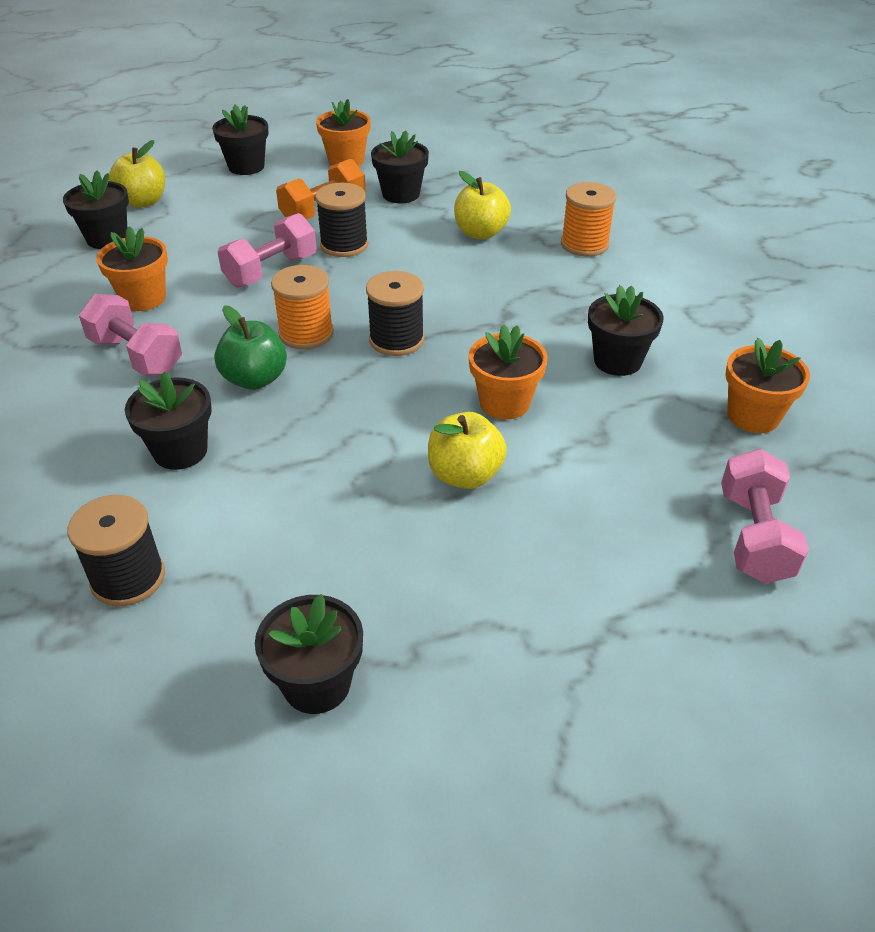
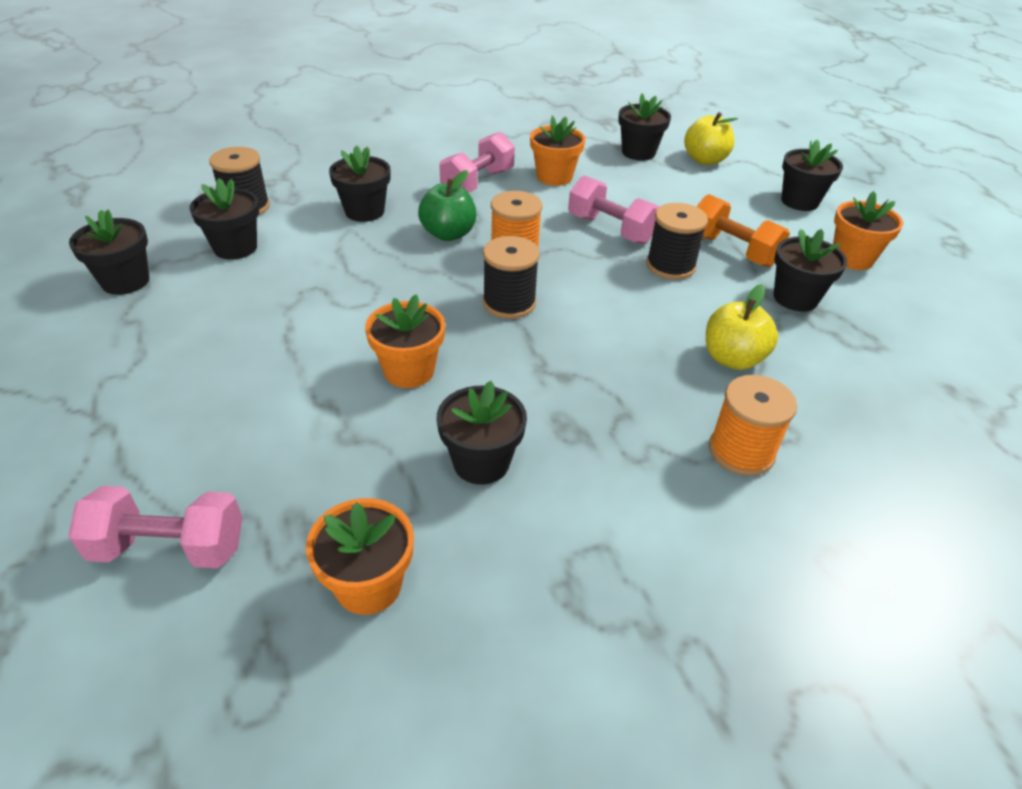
camera: 85 degrees right, 0 degrees up
yellow apple [428,412,507,489] -> none
none -> black flower pot [189,178,259,260]

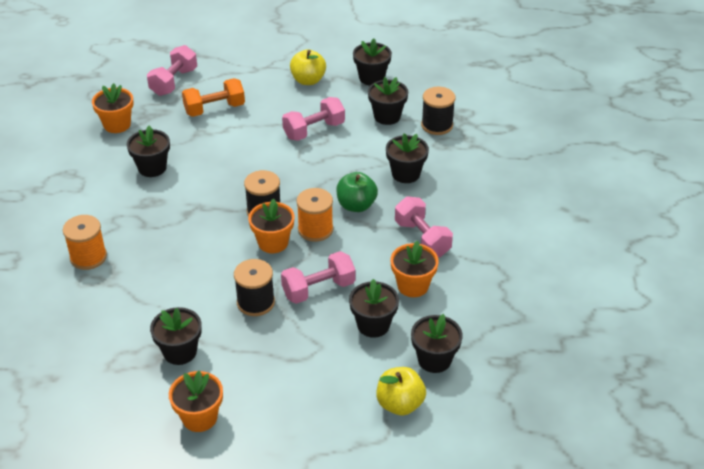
camera: 115 degrees right, 0 degrees up
orange flower pot [365,294,445,388] -> orange flower pot moved to [248,198,295,253]
orange dumbbell [696,194,790,267] -> orange dumbbell moved to [182,78,245,117]
yellow apple [706,284,778,370] -> yellow apple moved to [290,49,326,85]
black flower pot [781,139,843,211] -> black flower pot moved to [349,279,399,338]
none -> pink dumbbell [282,97,345,141]

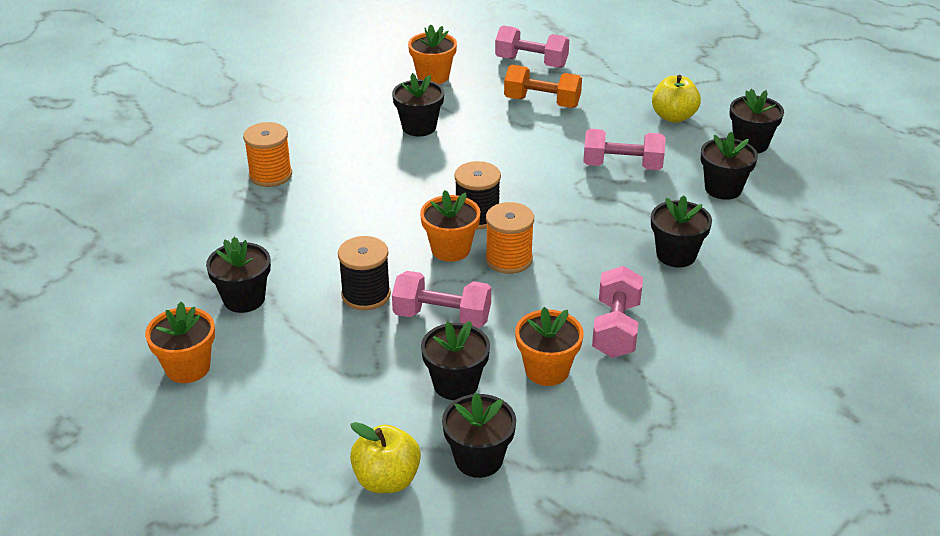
camera: 40 degrees right, 5 degrees down
pink dumbbell [147,45,197,96] -> pink dumbbell turned 45 degrees clockwise [495,25,569,68]
green apple [336,172,378,212] -> none
black spool [421,87,455,135] -> none

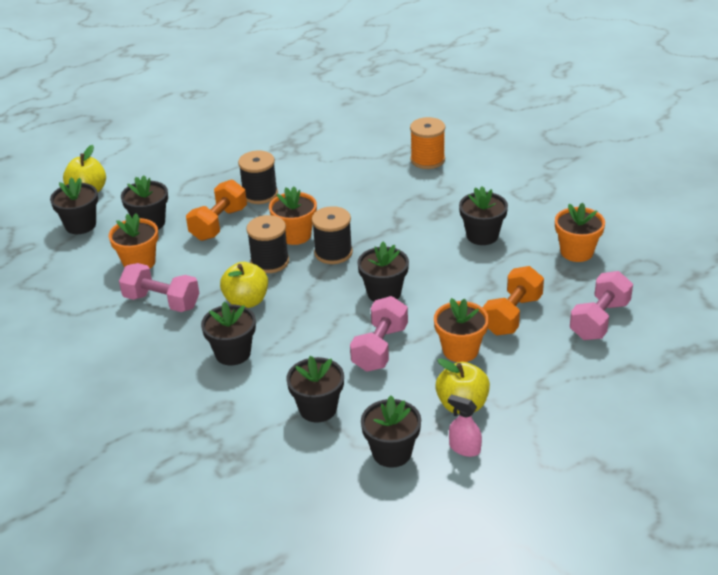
camera: 105 degrees right, 0 degrees up
orange flower pot [145,302,215,383] -> orange flower pot moved to [434,298,489,362]
black flower pot [206,237,271,313] -> black flower pot moved to [357,242,409,302]
pink dumbbell [392,271,491,328] -> orange dumbbell [186,179,247,241]
orange spool [485,202,534,274] -> black spool [246,215,289,273]
none -> yellow apple [220,262,268,308]
none -> pink spray bottle [448,394,482,457]

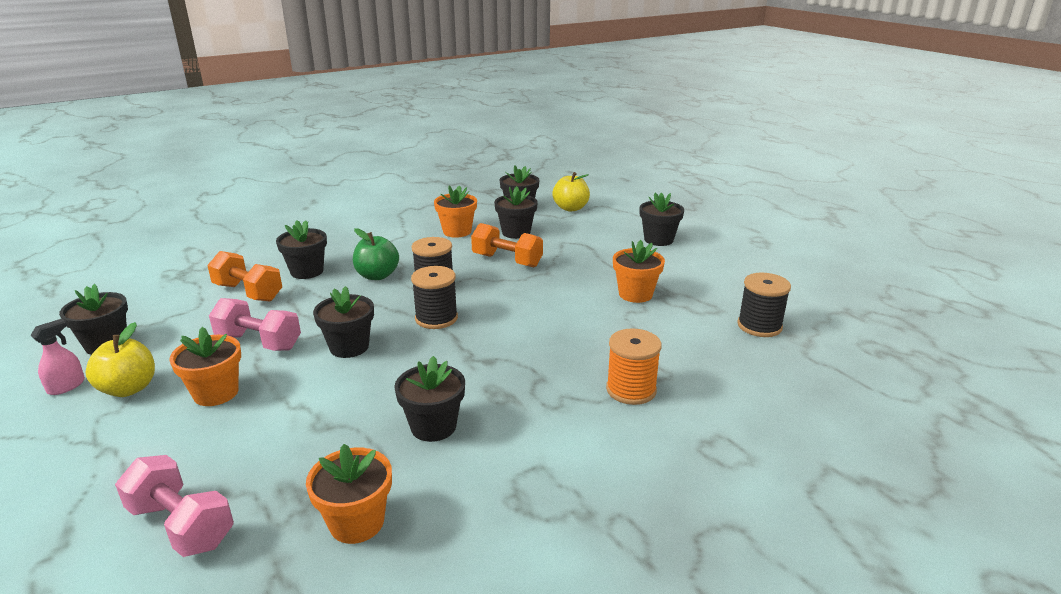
camera: 90 degrees right, 10 degrees down
pink dumbbell [119,263,199,312] -> none
yellow apple [220,262,268,308] -> green apple [353,228,399,280]
black spool [238,151,278,204] -> black spool moved to [737,273,791,337]
orange flower pot [269,187,317,245] -> orange flower pot moved to [613,240,665,303]
black flower pot [286,356,344,423] -> black flower pot moved to [640,193,684,246]
orange dumbbell [483,266,544,335] -> orange dumbbell moved to [207,251,282,302]

